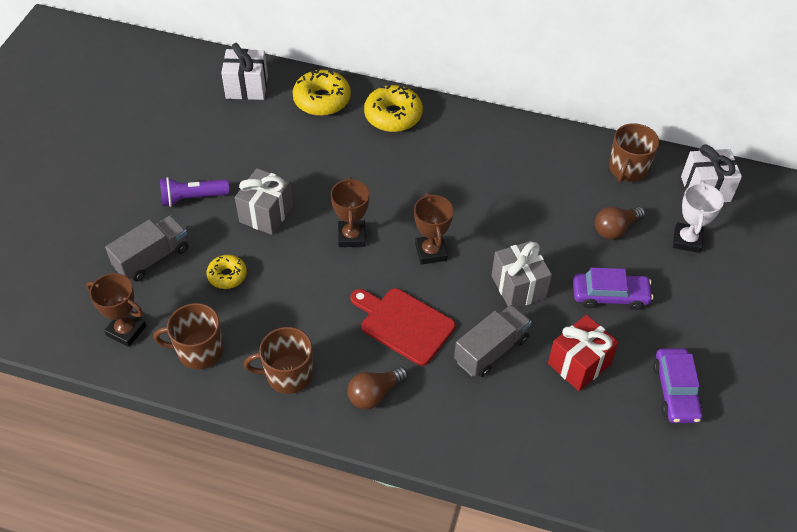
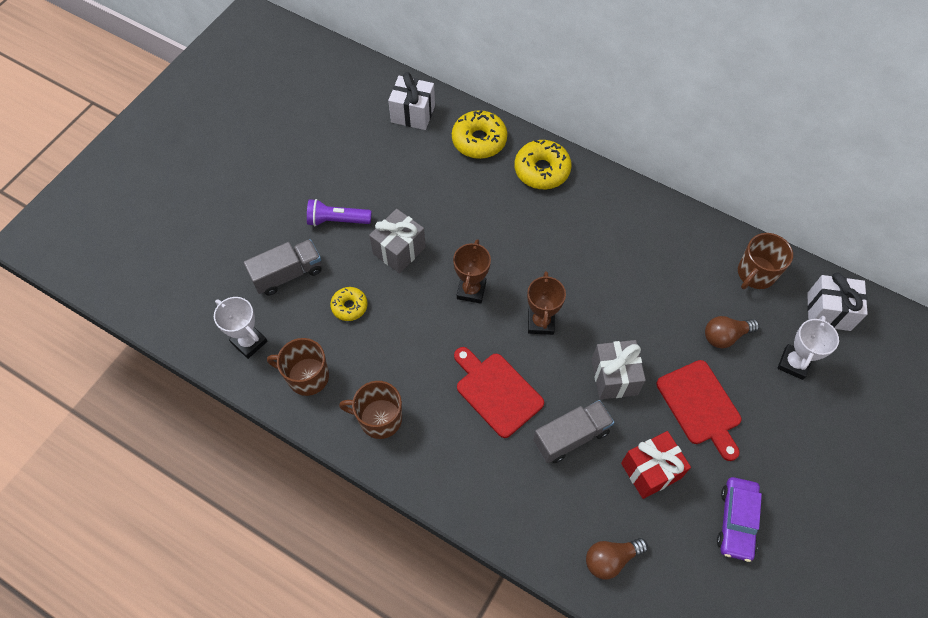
camera: 15 degrees right, 10 degrees up
brown trophy [86,273,146,347] -> white trophy [214,297,267,359]
brown light bulb [347,367,408,410] -> brown light bulb moved to [586,538,648,580]
purple car [573,267,653,310] -> red cutting board [656,360,742,461]

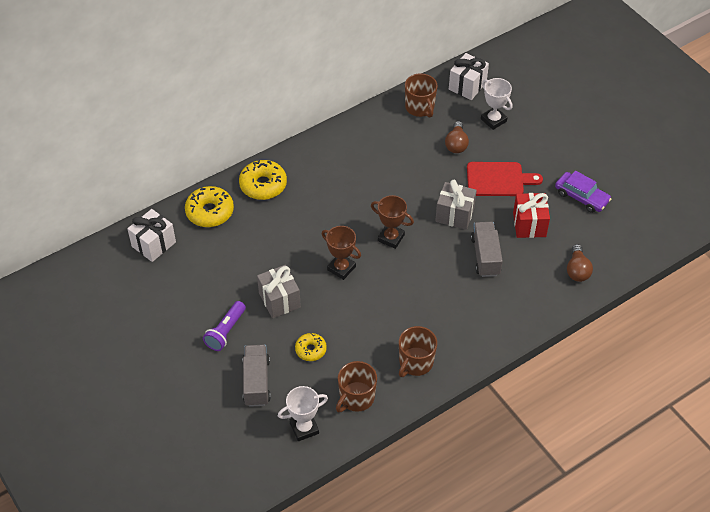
camera: 65 degrees left, 10 degrees down
red cutting board [454,347,544,438] -> none

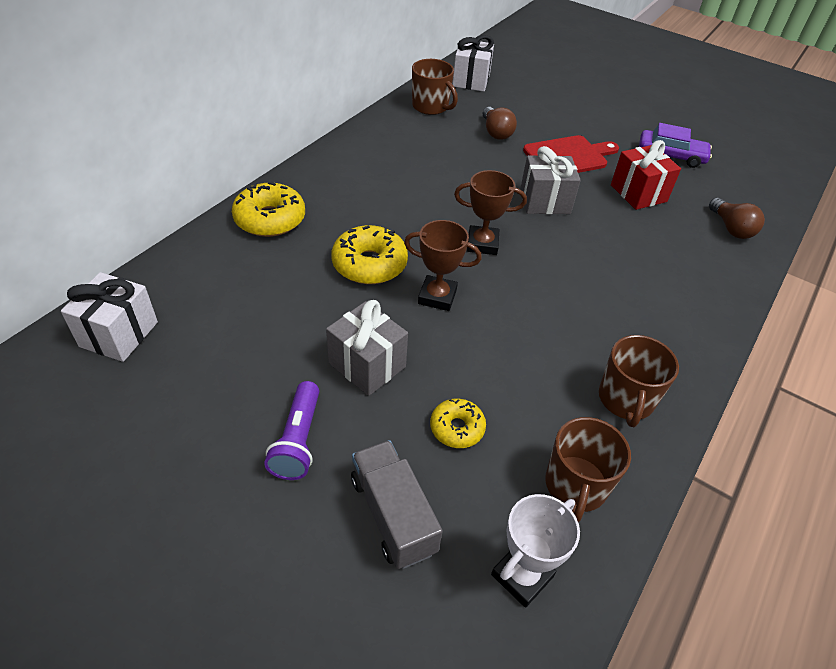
camera: 25 degrees left, 5 degrees down
yellow donut [185,186,234,227] -> yellow donut moved to [331,225,408,284]
grey truck [471,222,503,277] -> none
white trophy [481,78,512,130] -> none

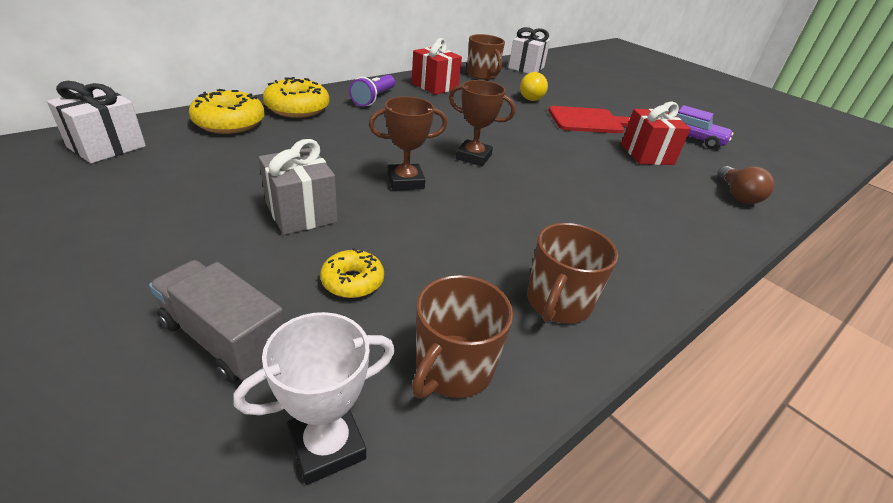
camera: 15 degrees right, 10 degrees down
purple flashlight [264,381,319,480] -> purple flashlight moved to [349,75,395,107]
yellow donut [331,225,408,284] -> yellow donut moved to [189,89,265,134]
grey truck [351,440,443,569] -> grey truck turned 45 degrees counterclockwise [149,260,285,383]
brown trophy [404,220,482,311] -> brown trophy turned 45 degrees counterclockwise [369,96,447,191]
brown light bulb [483,107,517,140] -> yellow light bulb [520,72,548,101]
grey gift [520,146,581,214] -> none
none -> red gift [412,38,462,95]

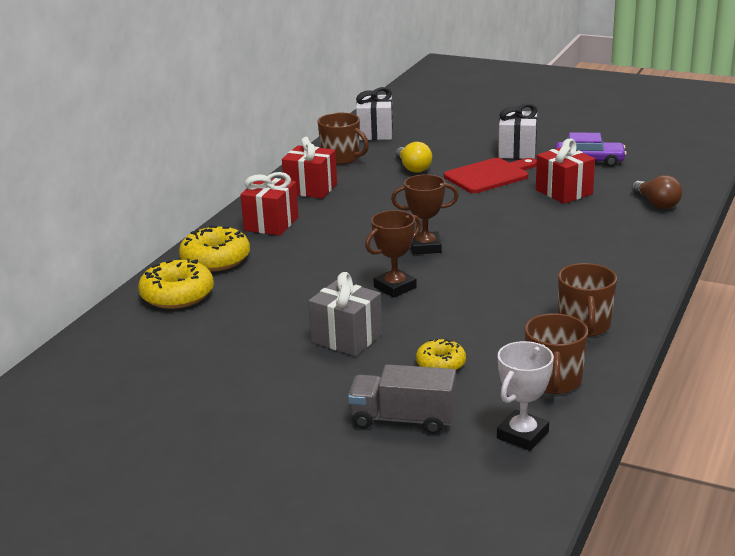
camera: 20 degrees left, 10 degrees down
white gift [47,81,146,163] -> white gift moved to [498,103,537,159]
purple flashlight [349,75,395,107] -> red gift [241,172,298,236]

